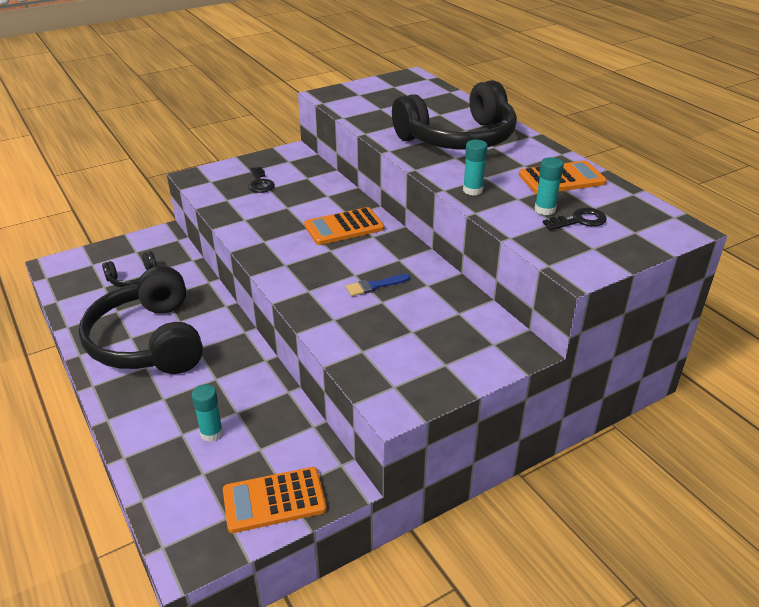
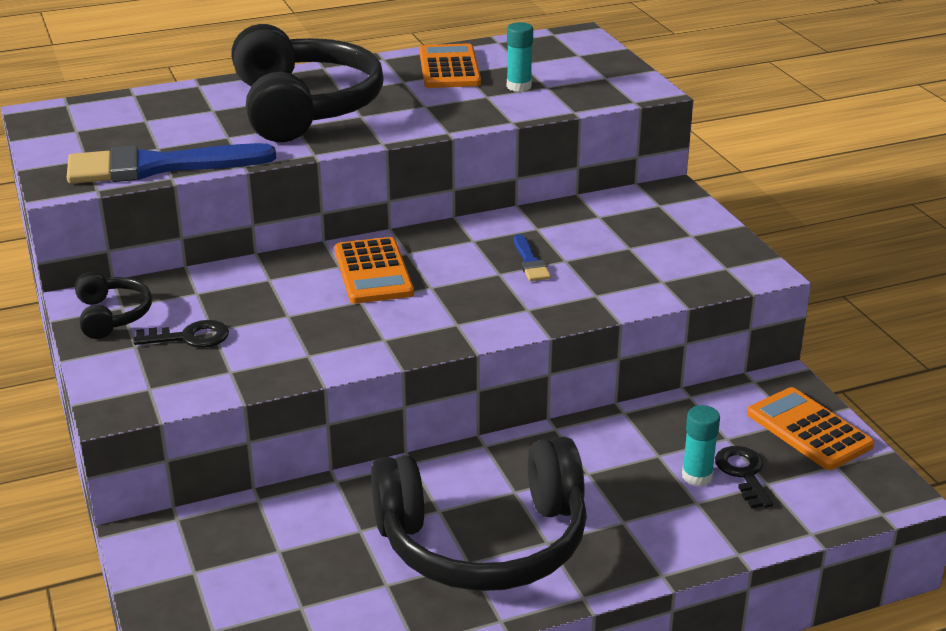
camera: 80 degrees left, 5 degrees down
black headphones [102,251,157,287] -> black headphones moved to [75,271,152,339]
orange calculator [223,467,327,533] -> orange calculator turned 150 degrees clockwise [747,387,875,470]
turquoise glue stick [463,140,488,196] -> none
black key [543,208,607,230] -> black key moved to [715,446,773,509]
none -> blue brush [67,143,276,184]

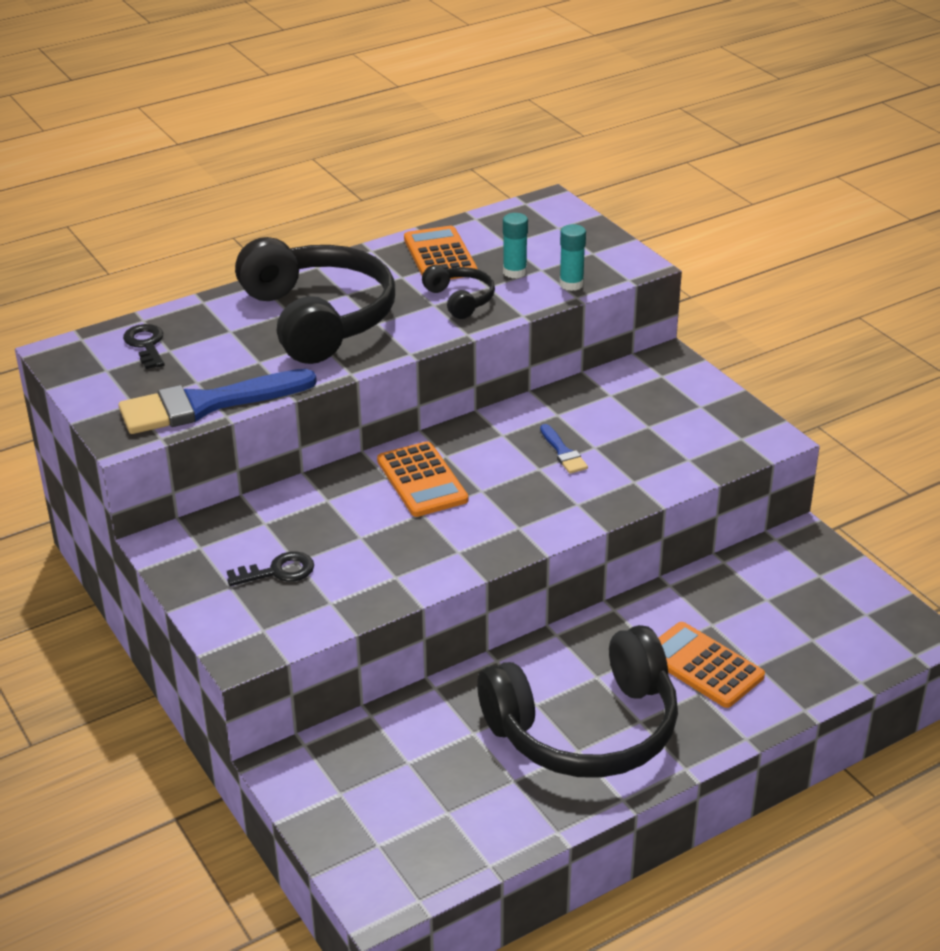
camera: 10 degrees left, 5 degrees up
black headphones [75,271,152,339] -> black headphones moved to [422,265,495,319]
turquoise glue stick [682,405,720,486] -> turquoise glue stick moved to [559,224,586,291]
black key [715,446,773,509] -> black key moved to [123,324,165,369]
orange calculator [747,387,875,470] -> orange calculator moved to [659,622,765,708]

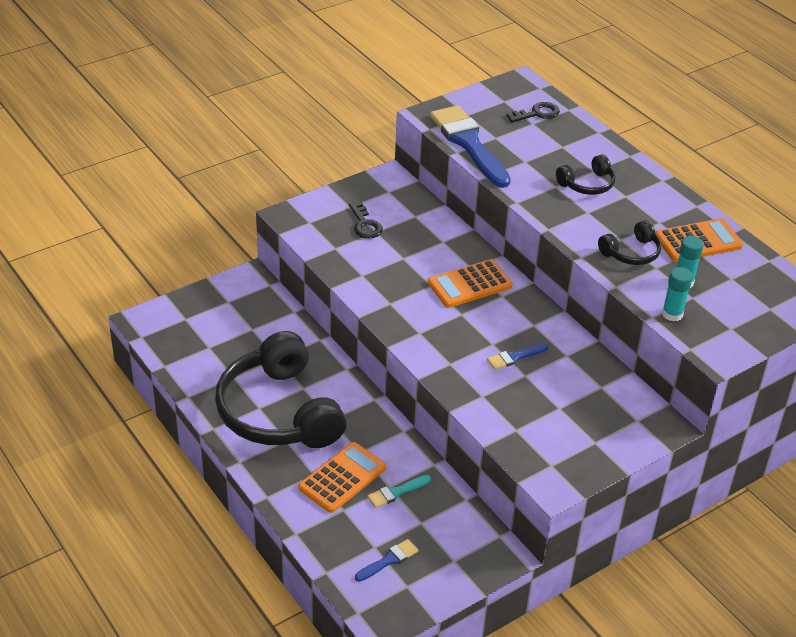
camera: 85 degrees right, 5 degrees up
black headphones [235,237,395,364] -> black headphones [556,154,615,195], size x0.45
none -> blue brush [355,539,418,582]
none -> turquoise brush [367,475,431,508]

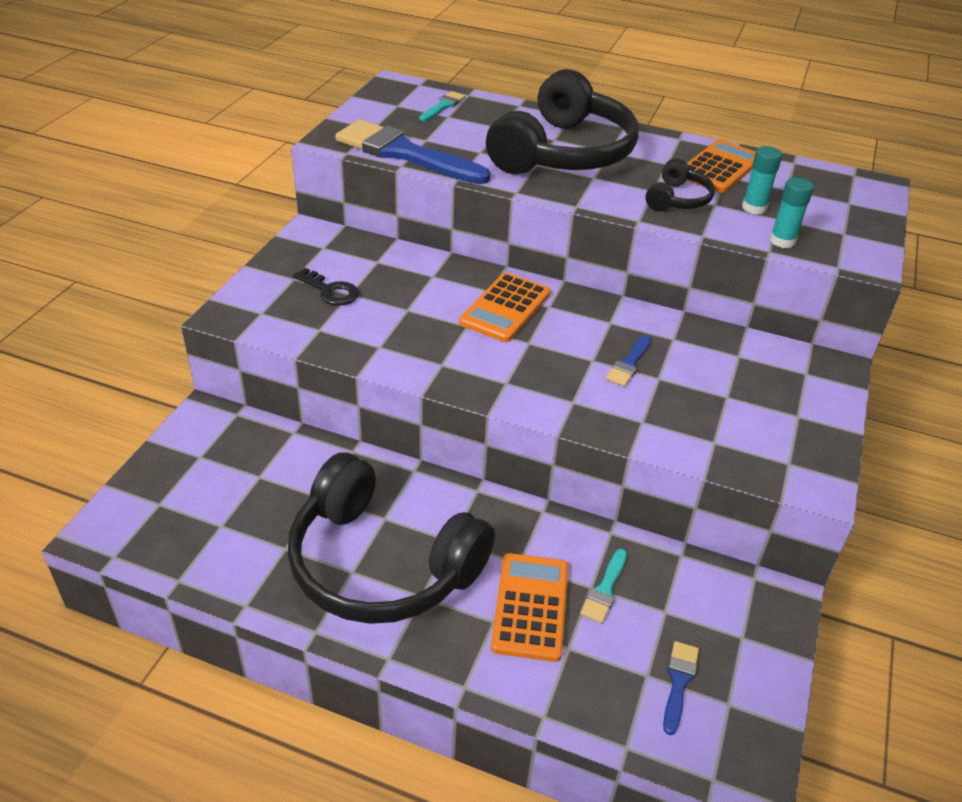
camera: 35 degrees left, 0 degrees up
black key [506,102,560,122] -> turquoise brush [419,91,465,121]
black headphones [556,154,615,195] -> black headphones [486,69,639,174], size x2.23

